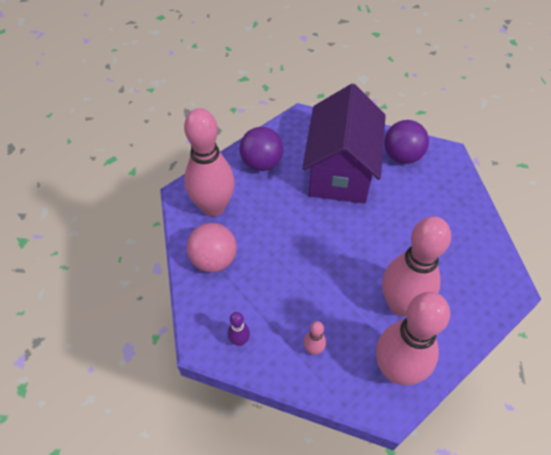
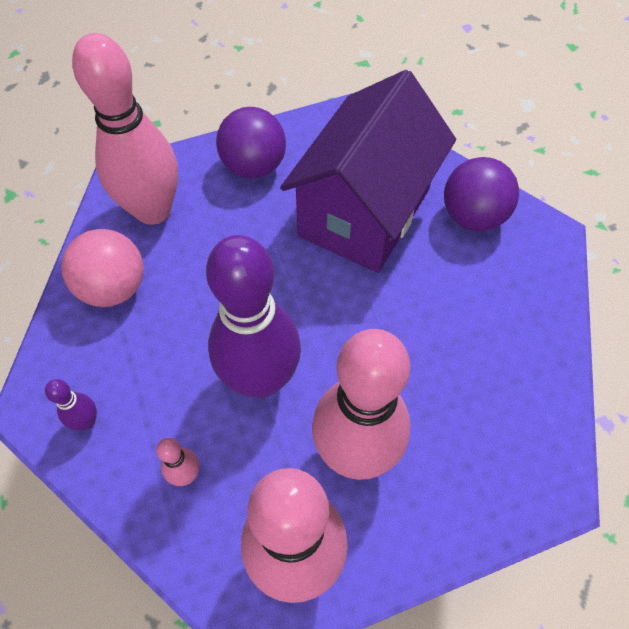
camera: 20 degrees right, 5 degrees up
none -> purple bowling pin [206,235,301,398]

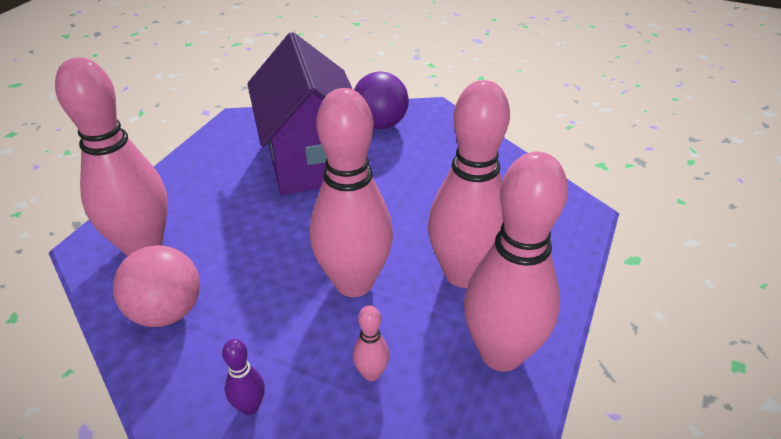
camera: 45 degrees left, 20 degrees down
purple bowling pin [206,235,301,398] -> pink bowling pin [310,88,393,297]
purple ball [216,107,286,178] -> none

